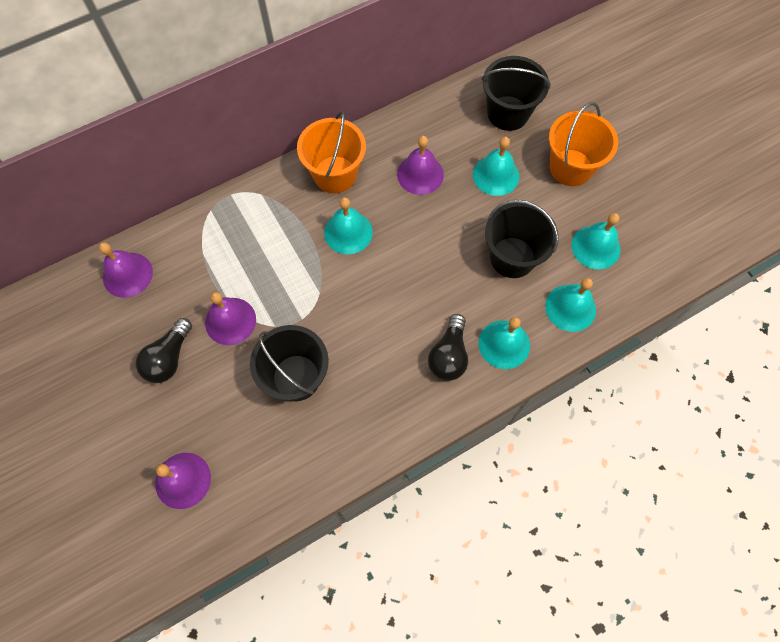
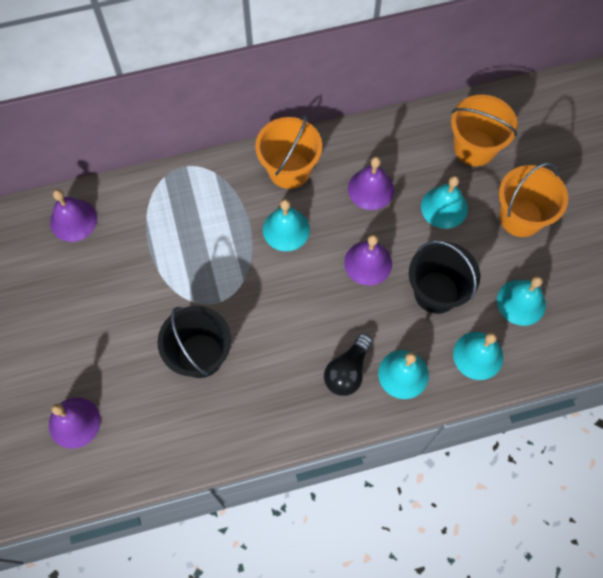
camera: 15 degrees right, 0 degrees up
black light bulb [136,318,192,383] -> none
purple bell [205,292,256,345] -> purple bell moved to [344,234,392,286]
black bucket [481,56,551,131] -> orange bucket [451,95,518,166]

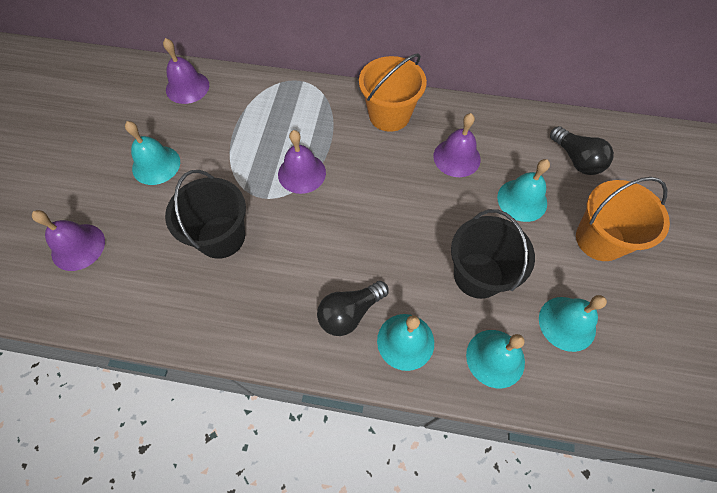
camera: 25 degrees right, 5 degrees down
turquoise bell [263,199,310,251] -> turquoise bell moved to [125,121,180,185]
purple bell [344,234,392,286] -> purple bell moved to [278,130,326,194]
orange bucket [451,95,518,166] -> black light bulb [550,126,614,175]

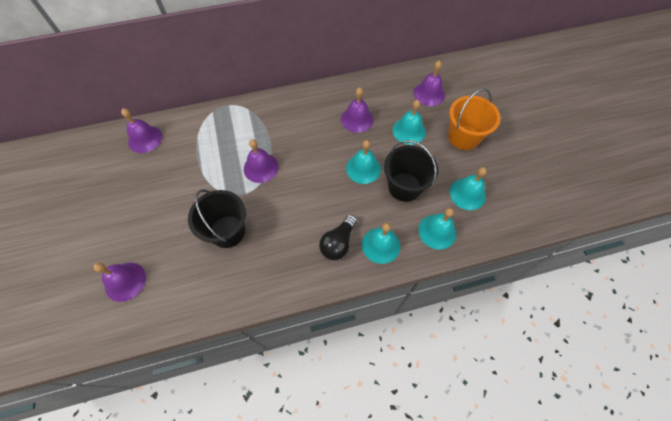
camera: 25 degrees left, 0 degrees up
turquoise bell [125,121,180,185] -> turquoise bell moved to [346,140,381,184]
orange bucket [359,54,427,132] -> none
black light bulb [550,126,614,175] -> purple bell [413,60,445,106]

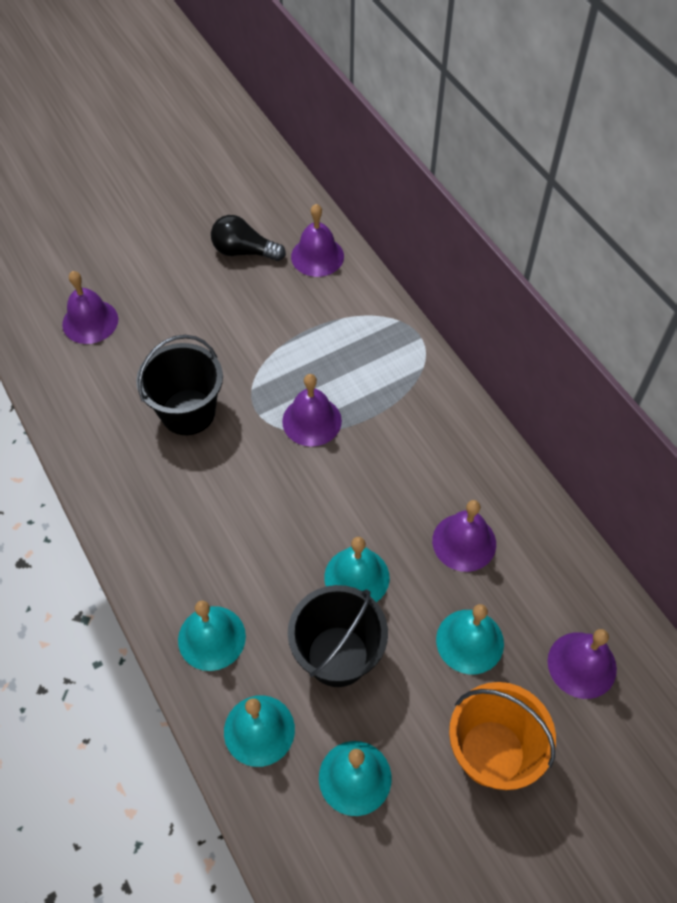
camera: 75 degrees right, 5 degrees down
black light bulb [319,215,357,260] -> black light bulb moved to [211,215,286,261]

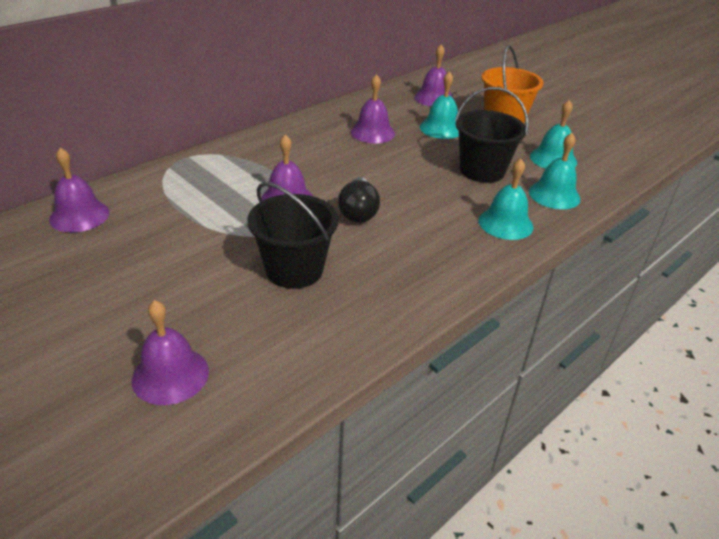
camera: 105 degrees left, 20 degrees down
black light bulb [211,215,286,261] -> black light bulb moved to [338,177,380,223]
turquoise bell [324,537,390,602] -> none

